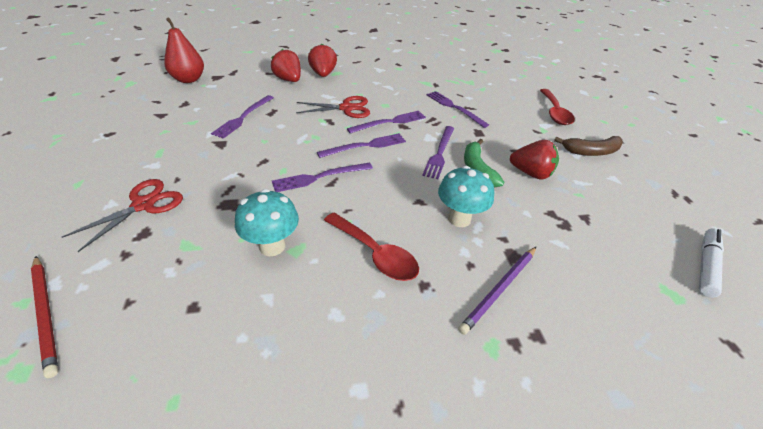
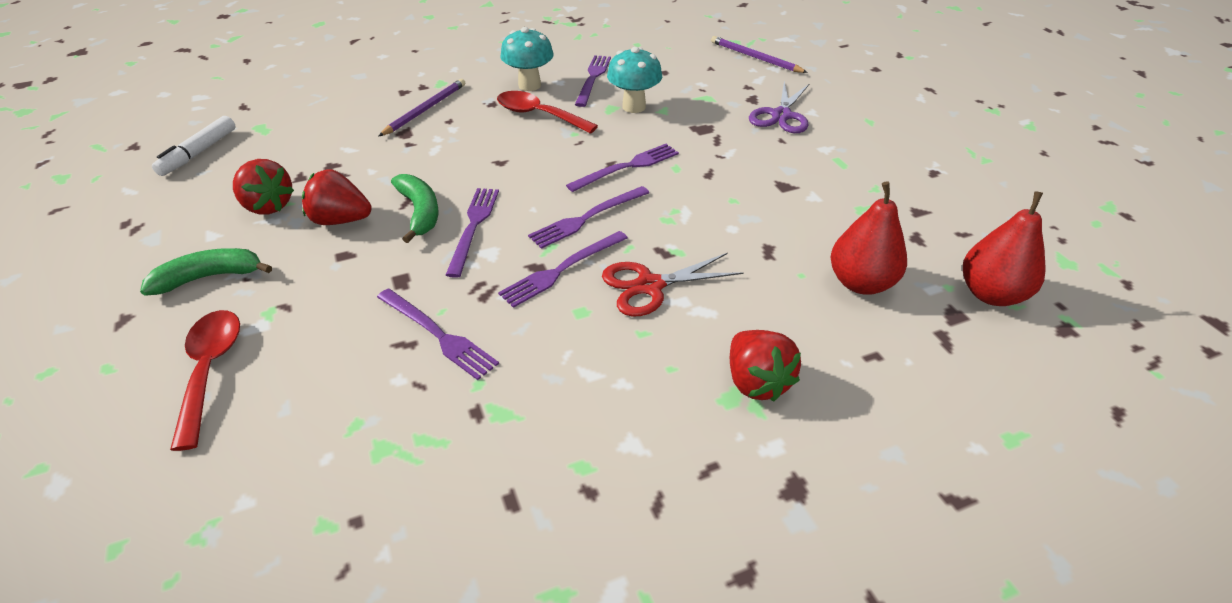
camera: 170 degrees right, 0 degrees up
red pencil [31,256,58,378] -> purple pencil [711,36,808,73]
red scissors [62,179,183,252] -> purple scissors [749,82,809,133]
purple fork [211,95,274,139] -> purple fork moved to [575,55,611,107]
red strawberry [271,49,301,82] -> red strawberry moved to [233,159,294,215]
turquoise mushroom [438,166,494,227] -> turquoise mushroom moved to [501,27,554,91]
brown banana [554,136,623,156] -> green banana [140,248,272,296]
none -> red pear [831,181,907,295]

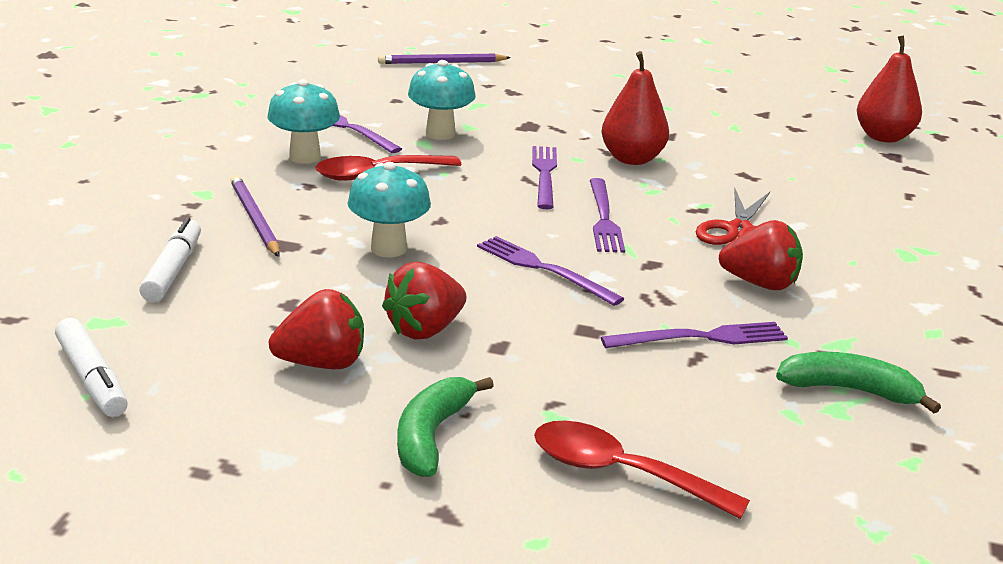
camera: 55 degrees left, 15 degrees down
green banana [391,174,439,243] -> green banana moved to [776,352,941,413]
purple fork [498,231,628,308] -> none
red strawberry [730,330,801,402] -> red strawberry moved to [719,220,803,290]
purple scissors [749,82,809,133] -> none
red pear [831,181,907,295] -> red pear moved to [602,51,669,165]
none -> white marker [139,217,201,302]
none -> turquoise mushroom [347,162,431,257]

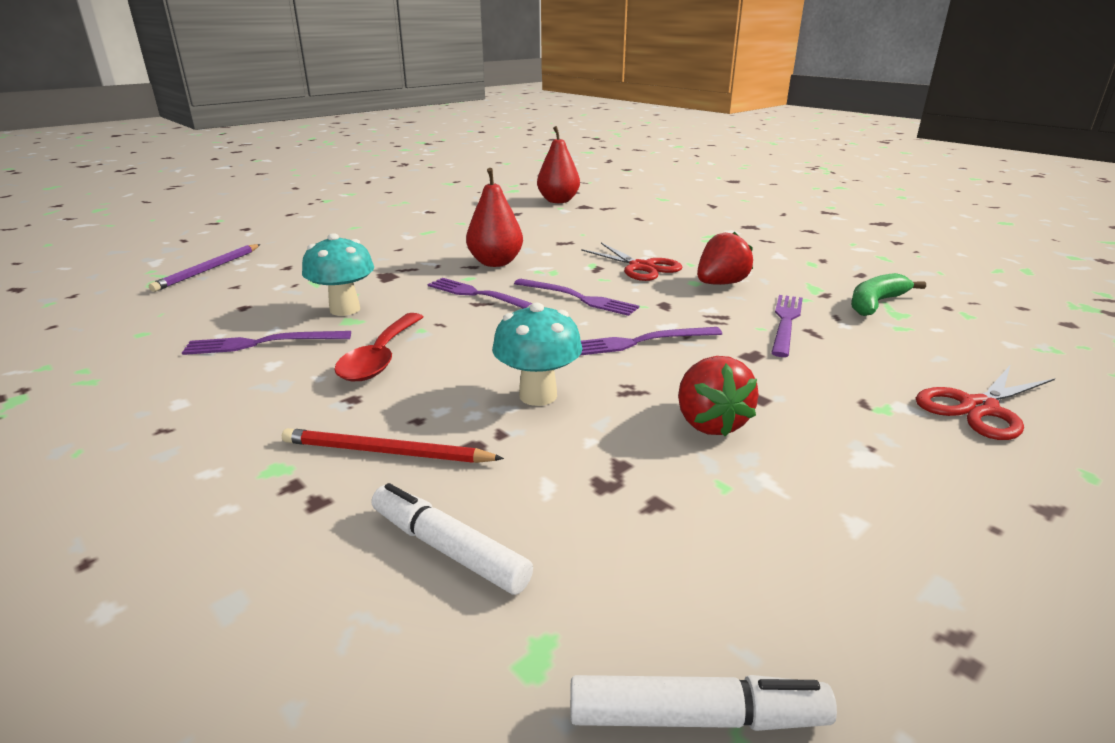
camera: 55 degrees left, 0 degrees up
purple pencil [230,175,280,257] -> red pencil [282,428,504,463]
turquoise mushroom [268,79,340,164] -> none
red strawberry [269,289,364,369] -> none
green banana [397,377,494,477] -> none
red spoon [534,421,750,519] -> red scissors [916,366,1055,440]

